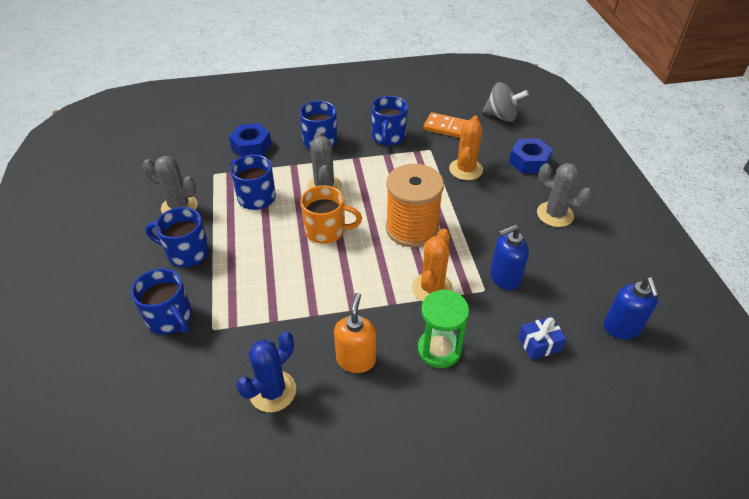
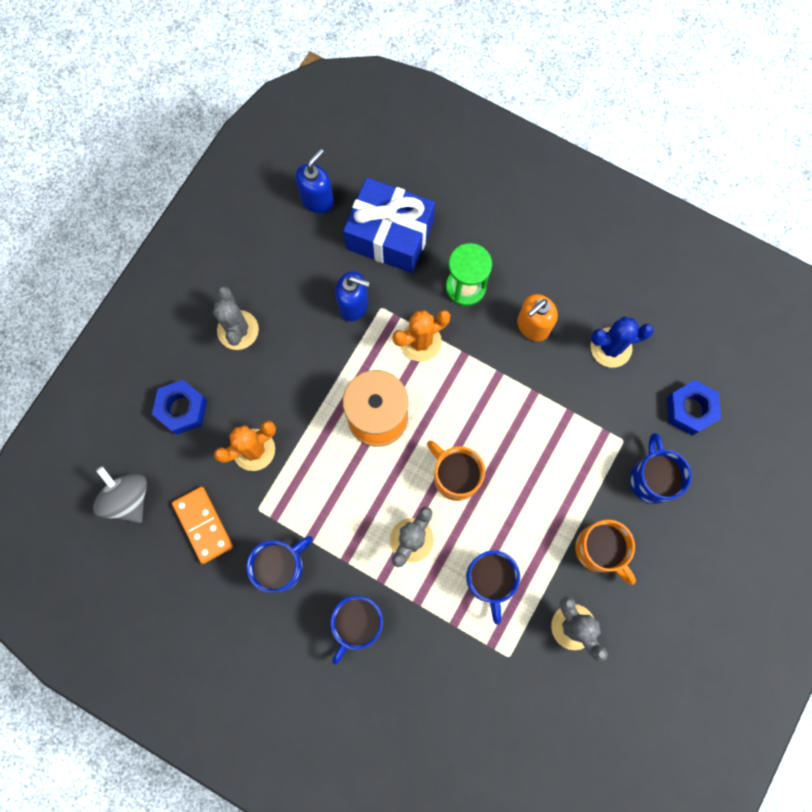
camera: 140 degrees left, 30 degrees up
blue mug [146,207,209,267] -> orange mug [575,520,636,585]
blue nut [229,123,272,157] -> blue nut moved to [667,380,721,436]
blue gift [518,316,567,360] -> blue gift [343,177,435,273], size x2.29

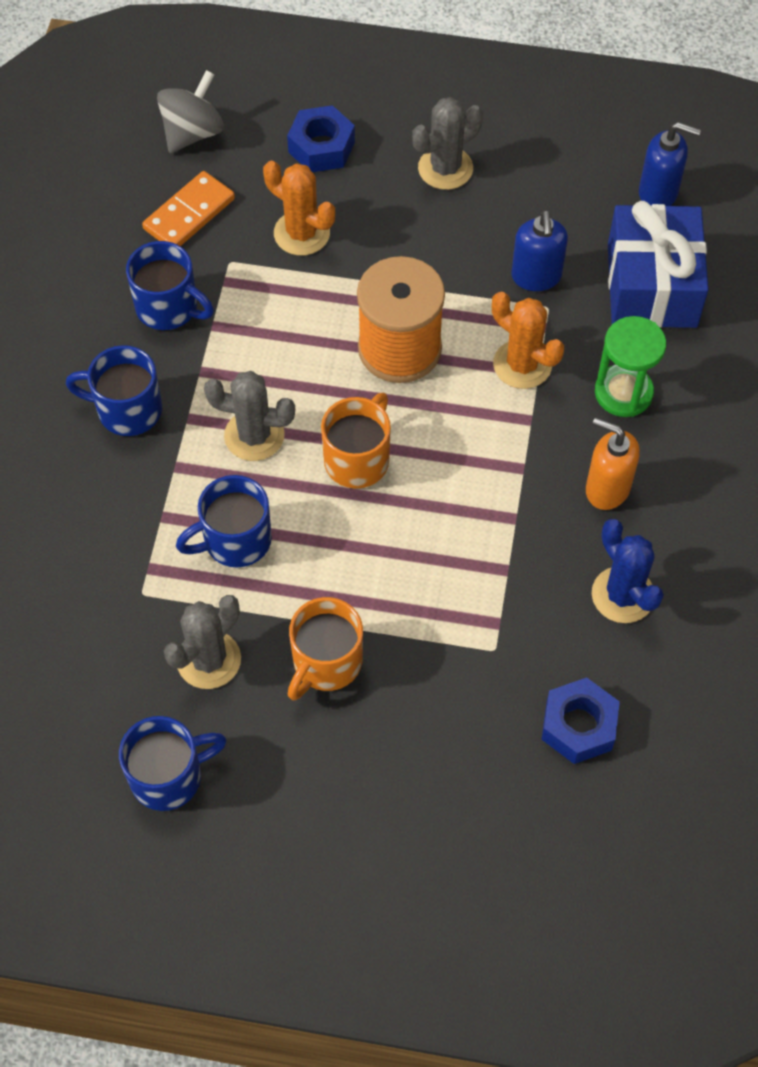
camera: 70 degrees right, 15 degrees down
blue mug [630,433,692,504] -> blue mug moved to [119,716,227,811]

